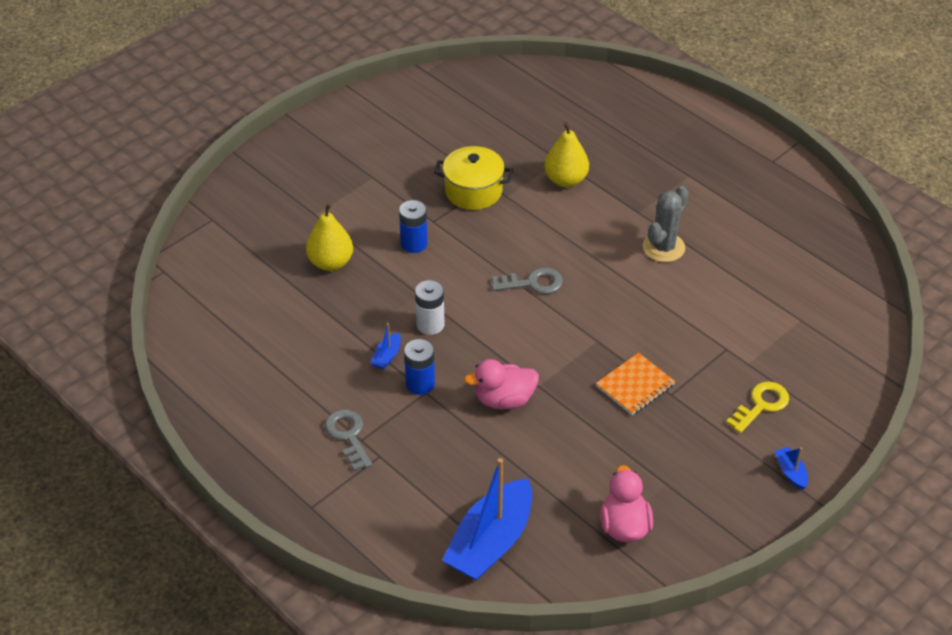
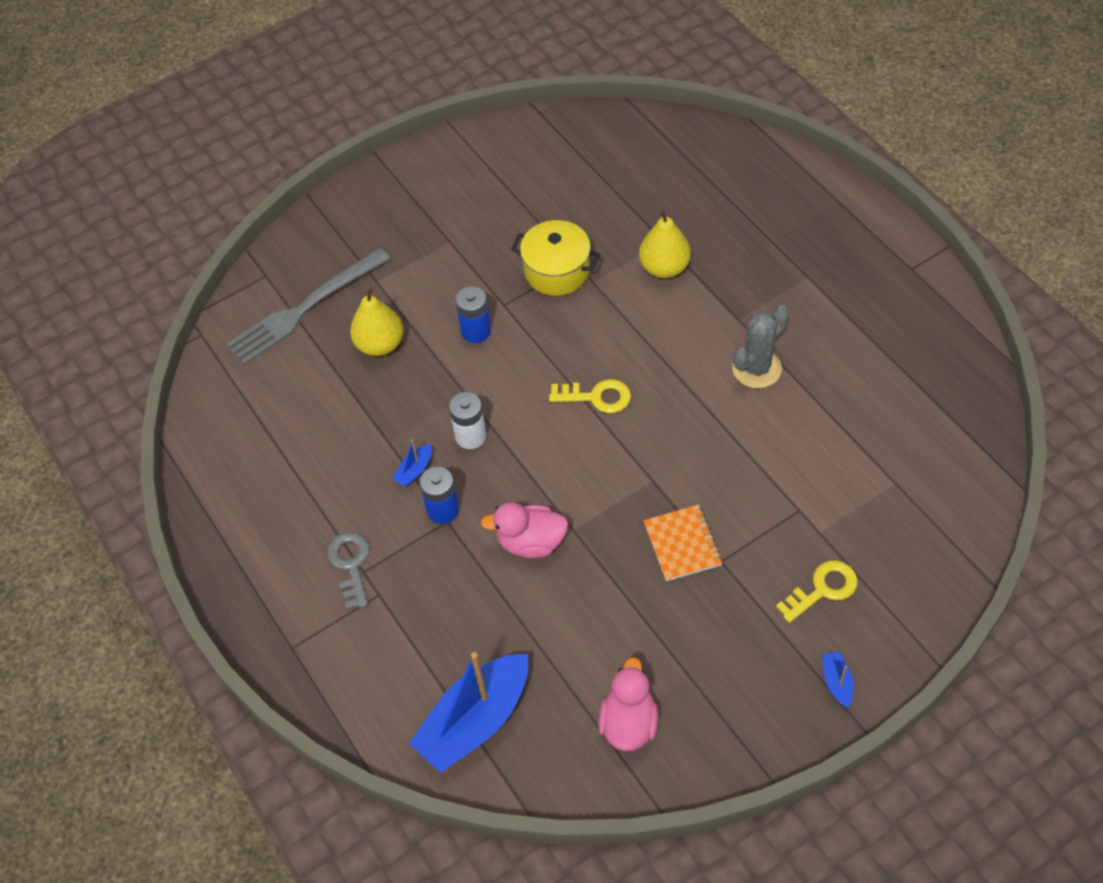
camera: 15 degrees right, 10 degrees up
grey key [492,267,563,294] -> yellow key [549,379,631,413]
orange notebook [596,353,675,415] -> orange notebook turned 75 degrees counterclockwise [644,505,722,581]
none -> grey fork [226,248,390,365]

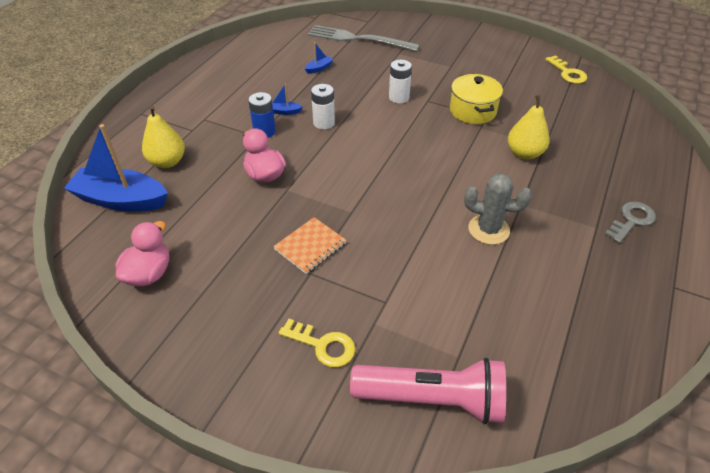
camera: 55 degrees right, 10 degrees down
grey key [327,532,370,610] -> grey key moved to [604,201,656,243]
yellow pear [350,287,403,356] -> yellow pear moved to [142,106,185,168]
blue battery [455,286,491,343] -> white battery [389,60,412,104]
yellow key [549,379,631,413] -> yellow key moved to [545,55,587,84]
pink duck [598,657,659,751] -> pink duck turned 45 degrees counterclockwise [116,221,169,286]
blue boat [822,651,854,708] -> blue boat moved to [305,42,333,74]
none -> pink flashlight [350,358,506,424]

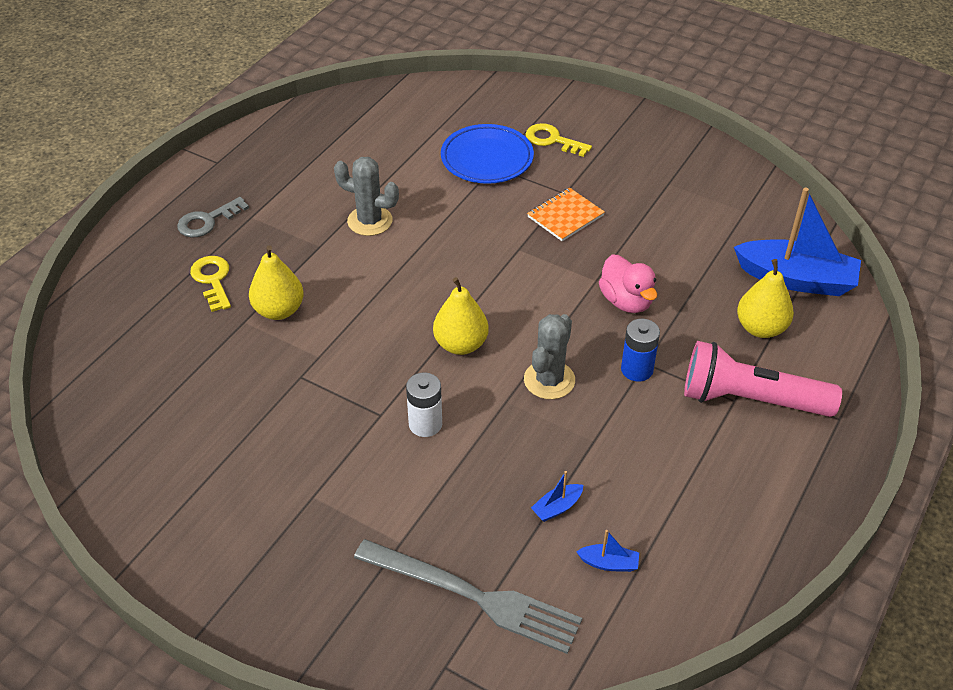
camera: 175 degrees left, 0 degrees up
pink duck [116,221,169,286] -> none
blue boat [272,84,303,115] -> blue boat moved to [576,530,639,572]
white battery [311,84,335,129] -> grey cactus [524,314,575,399]
pink flashlight [350,358,506,424] -> pink flashlight moved to [684,341,842,417]
yellow pot [450,74,503,124] -> none
yellow key [545,55,587,84] -> yellow key moved to [190,256,231,312]
none -> yellow pear [433,277,489,355]
none -> blue plate [441,124,534,184]

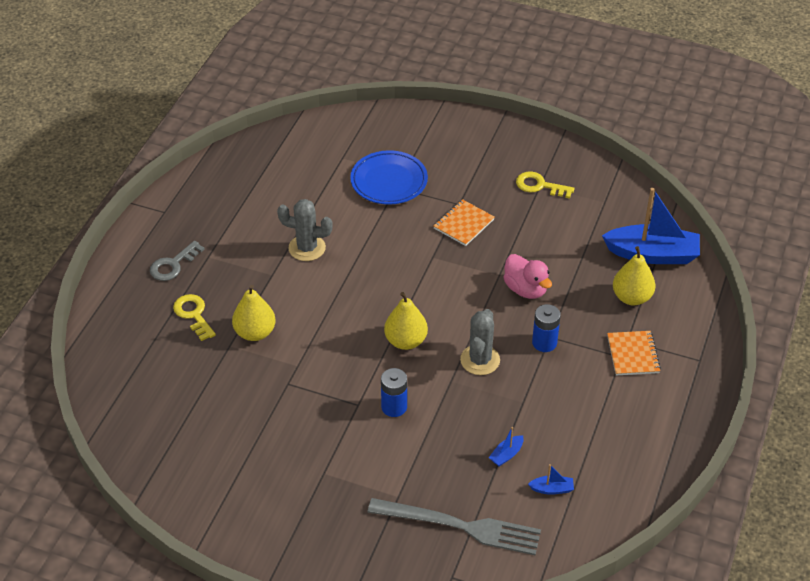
camera: 10 degrees left, 0 degrees up
white battery [406,372,442,437] -> blue battery [381,368,407,417]
yellow key [526,123,592,157] -> yellow key moved to [516,171,575,199]
pink flashlight [684,341,842,417] -> orange notebook [607,331,661,375]

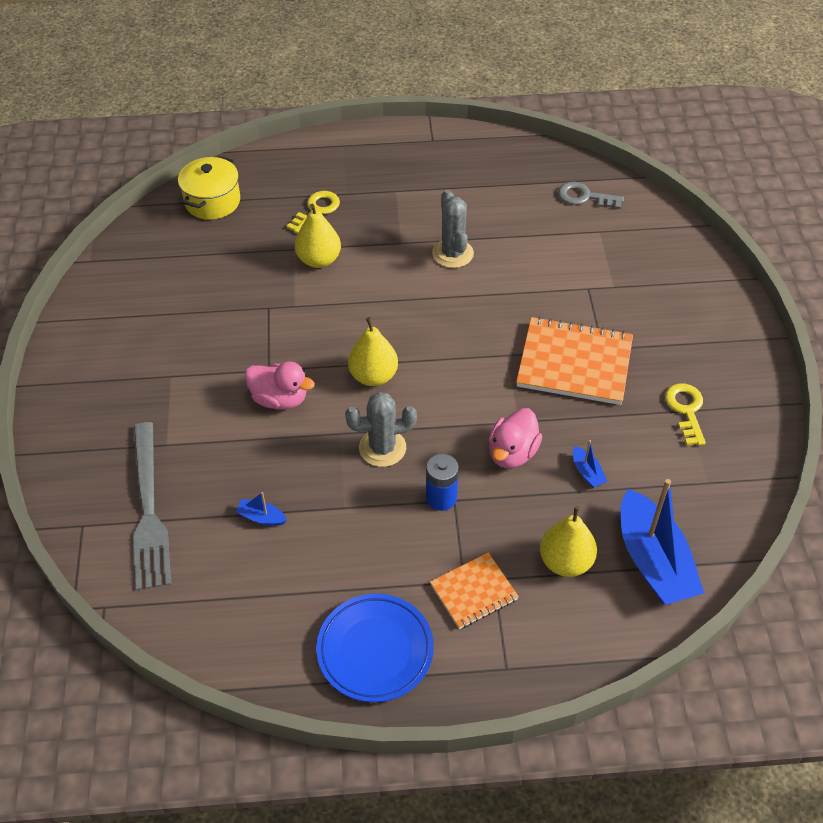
camera: 65 degrees right, 5 degrees up
grey key [150,241,204,281] -> grey key moved to [558,182,624,209]
blue plate [350,150,428,205] -> blue plate moved to [316,593,434,702]
blue battery [381,368,407,417] -> pink duck [245,361,315,410]
orange notebook [434,199,495,246] -> orange notebook [516,317,633,405], size x1.75
blue boat [528,464,574,495] -> blue boat moved to [573,440,608,488]
none -> yellow pot [178,156,240,220]

